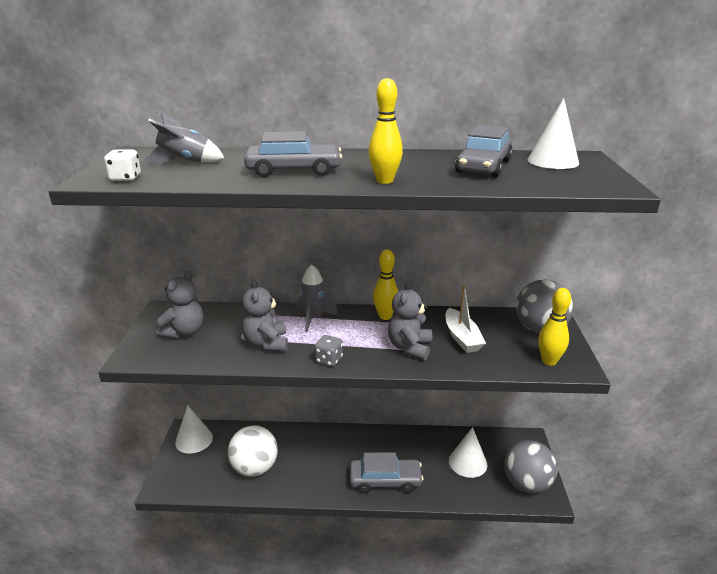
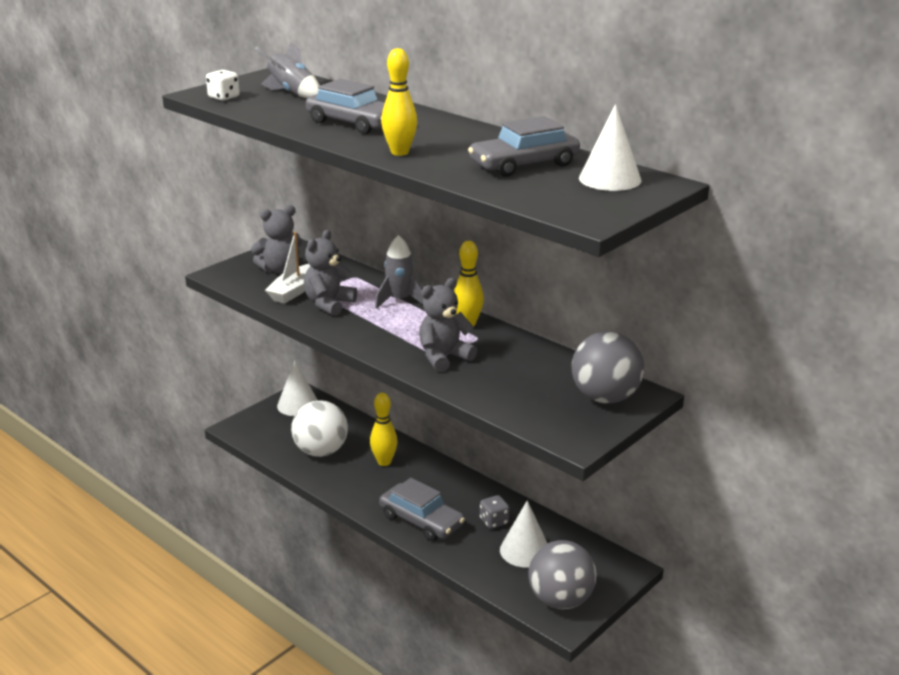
camera: 40 degrees right, 0 degrees up
grey dice [315,335,343,367] -> grey dice moved to [480,495,509,529]
white boat [446,285,486,353] -> white boat moved to [265,232,310,304]
yellow bowling pin [538,288,571,366] -> yellow bowling pin moved to [370,393,398,466]

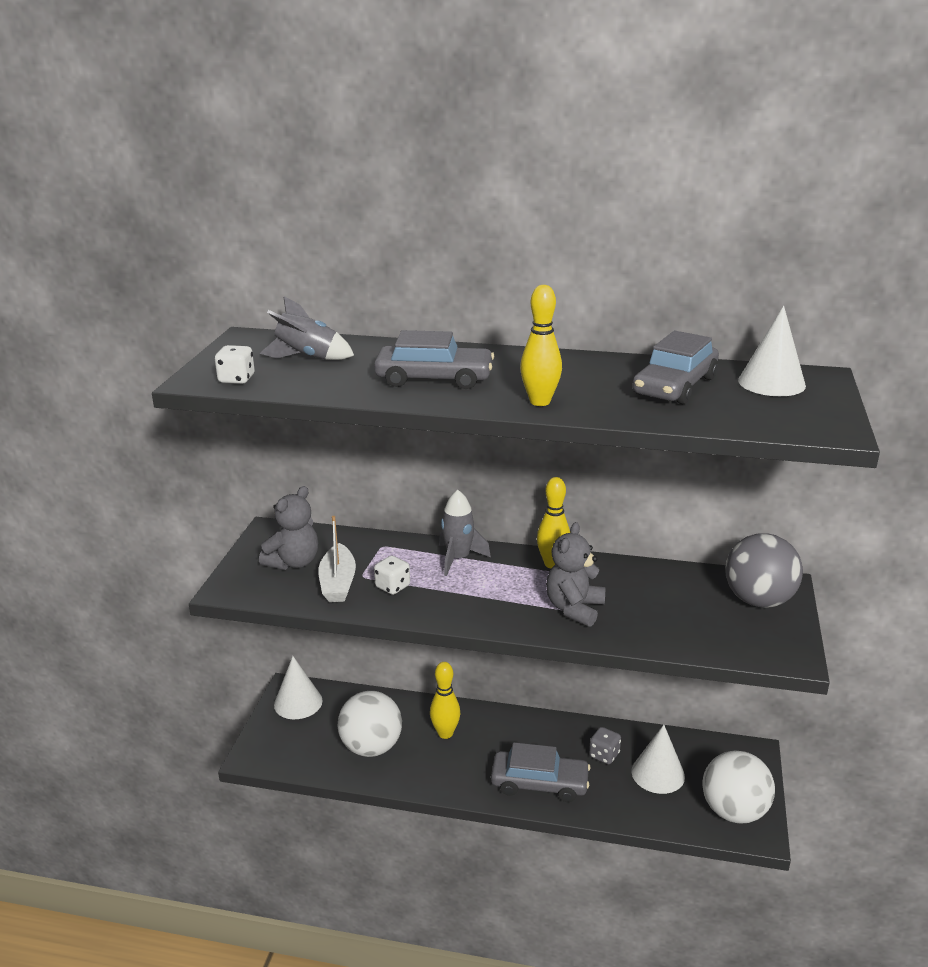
camera: 30 degrees left, 0 degrees up
grey teddy bear [304,230,357,316] -> white dice [374,556,410,595]
grey ball [528,540,597,609] -> white ball [703,750,775,823]

